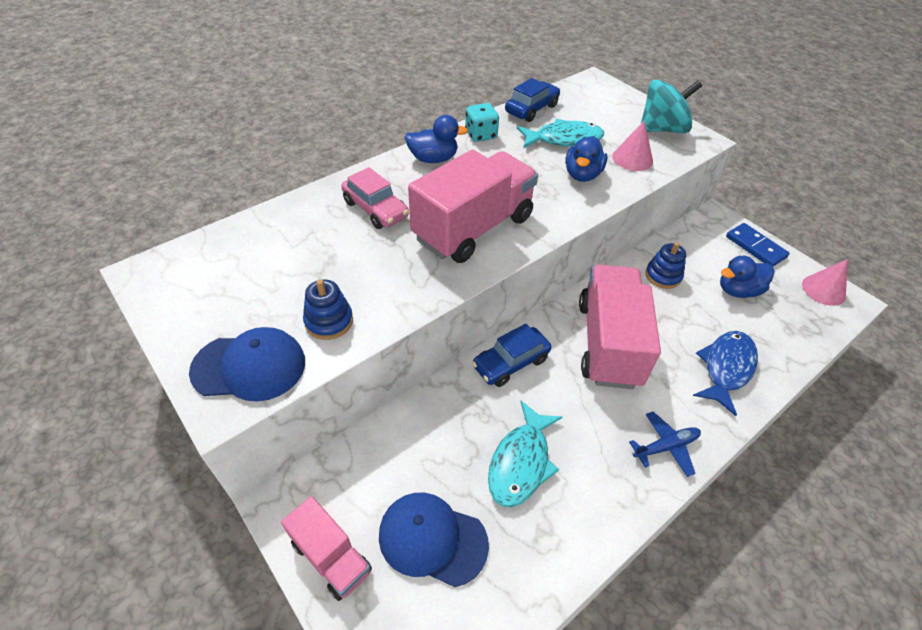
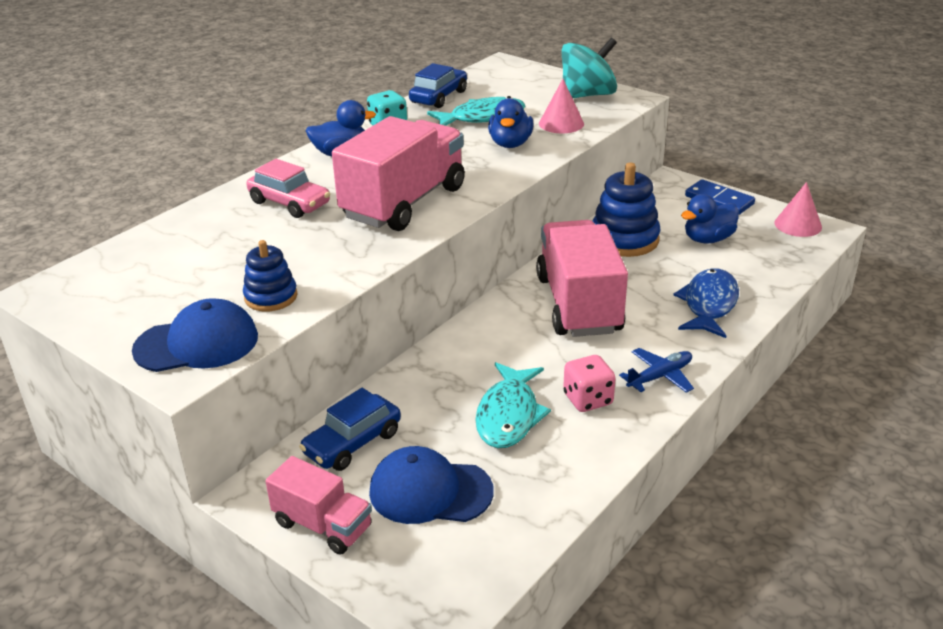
camera: 10 degrees left, 15 degrees down
blue car [472,324,551,387] -> blue car moved to [299,388,401,471]
blue stacking toy [645,242,686,289] -> blue stacking toy [593,163,660,257], size x1.66
none -> pink dice [563,355,616,412]

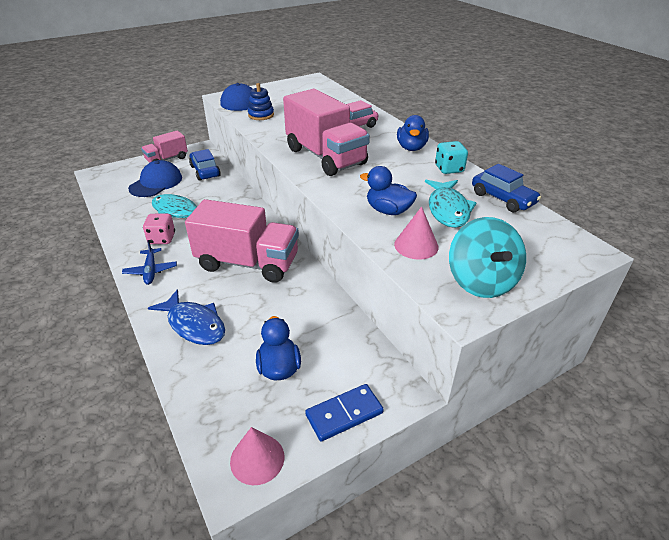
camera: 110 degrees right, 5 degrees up
blue stacking toy [593,163,660,257] -> none

